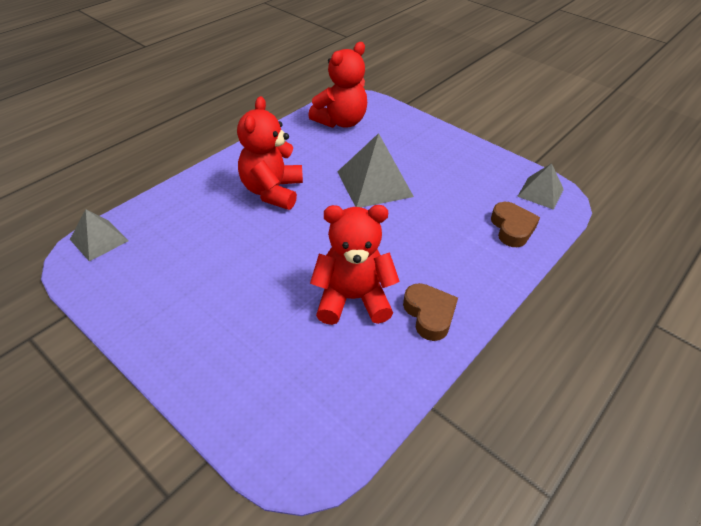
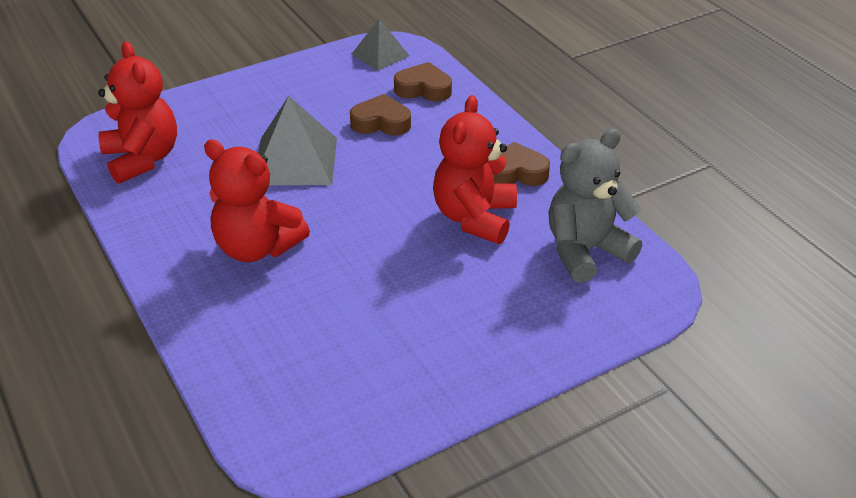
camera: 70 degrees left, 5 degrees down
grey pyramid [70,209,129,261] -> none
none -> brown heart [350,94,411,136]
none -> grey teddy bear [548,129,642,283]

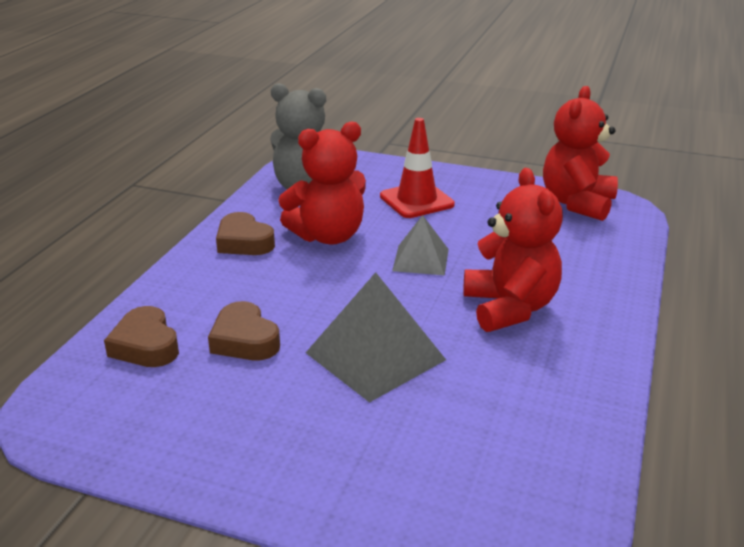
camera: 130 degrees left, 10 degrees down
red teddy bear [98,41,177,184] -> red teddy bear moved to [543,86,618,221]
grey pyramid [352,19,409,71] -> grey pyramid moved to [392,215,449,275]
none -> red traffic cone [380,118,455,218]

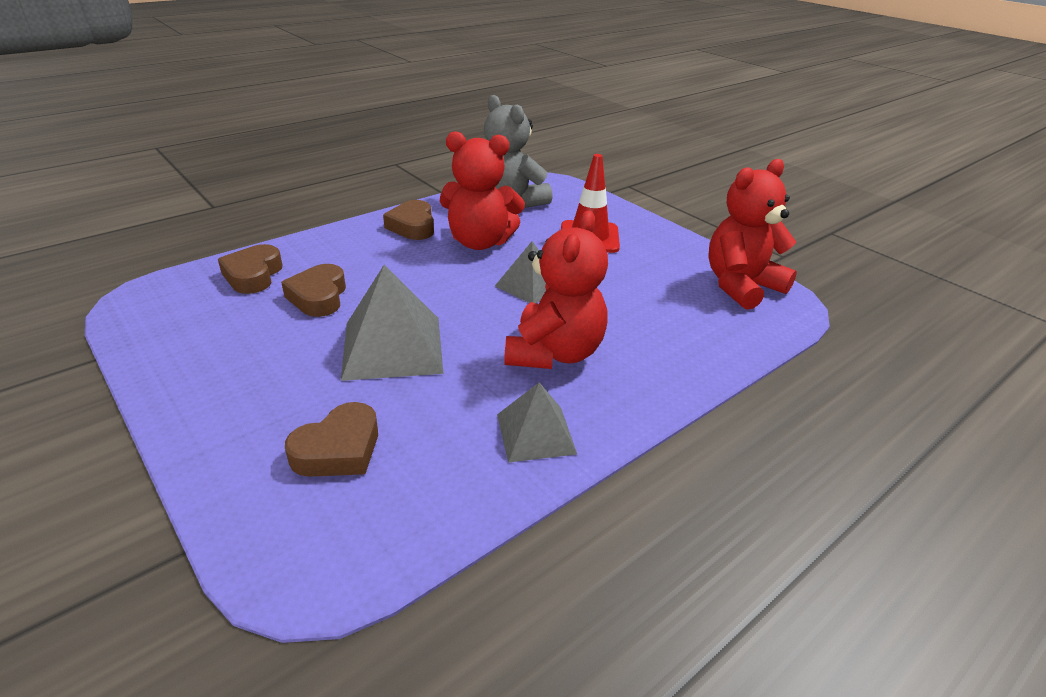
camera: 30 degrees right, 5 degrees up
none -> brown heart [285,402,378,477]
none -> grey pyramid [497,382,577,463]

